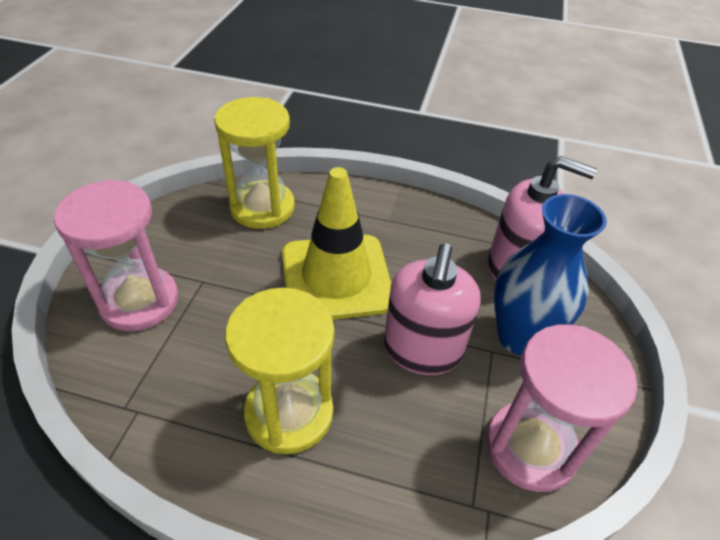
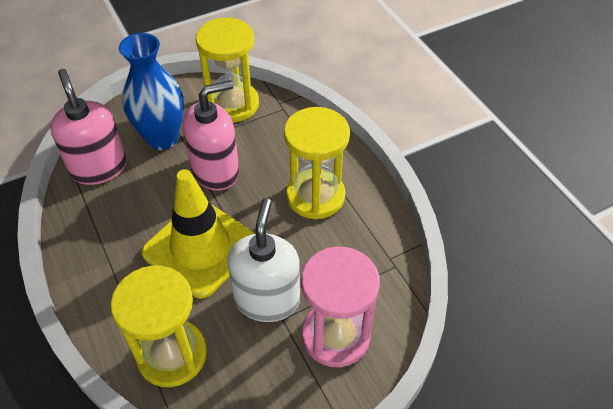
camera: 130 degrees left, 5 degrees up
pink hourglass [486,324,637,492] -> yellow hourglass [196,17,259,122]
none -> white soap dispenser [227,198,300,322]

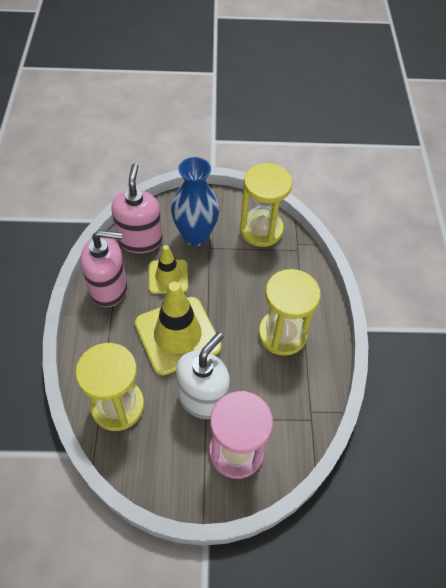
camera: 25 degrees right, 5 degrees up
pink soap dispenser [182,80,239,191] -> pink soap dispenser moved to [80,230,127,307]
none -> yellow traffic cone [149,245,188,294]

